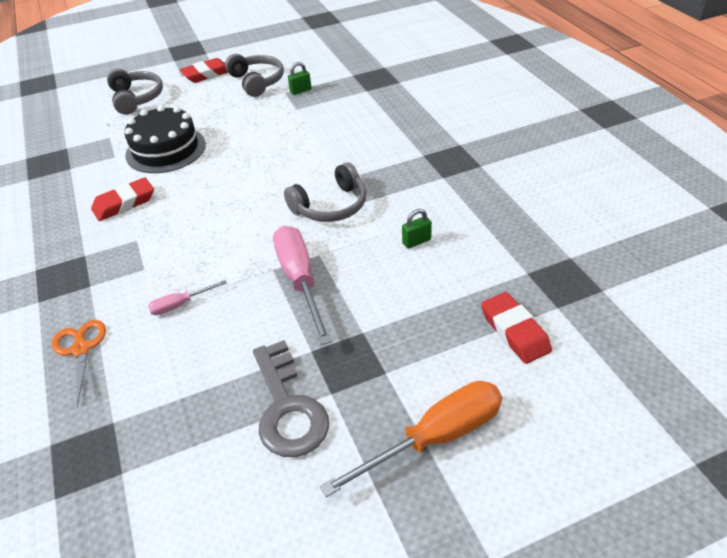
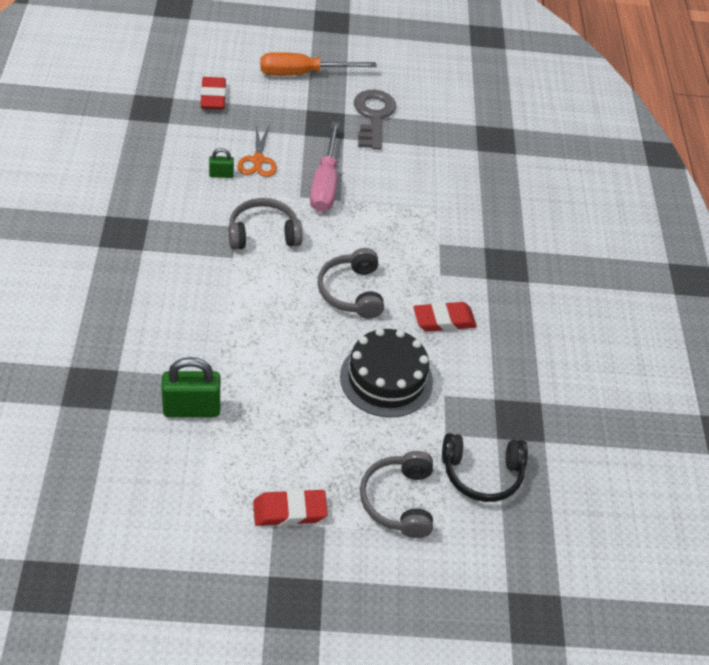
camera: 165 degrees left, 5 degrees up
orange scissors [52,320,106,407] -> orange scissors moved to [237,124,277,177]
pink screwdriver [148,280,227,315] -> none
grey headphones [225,54,284,97] -> grey headphones moved to [317,248,384,319]
green padlock [288,62,311,95] -> green padlock [161,357,220,417], size x1.96
none -> black headphones [442,433,528,502]

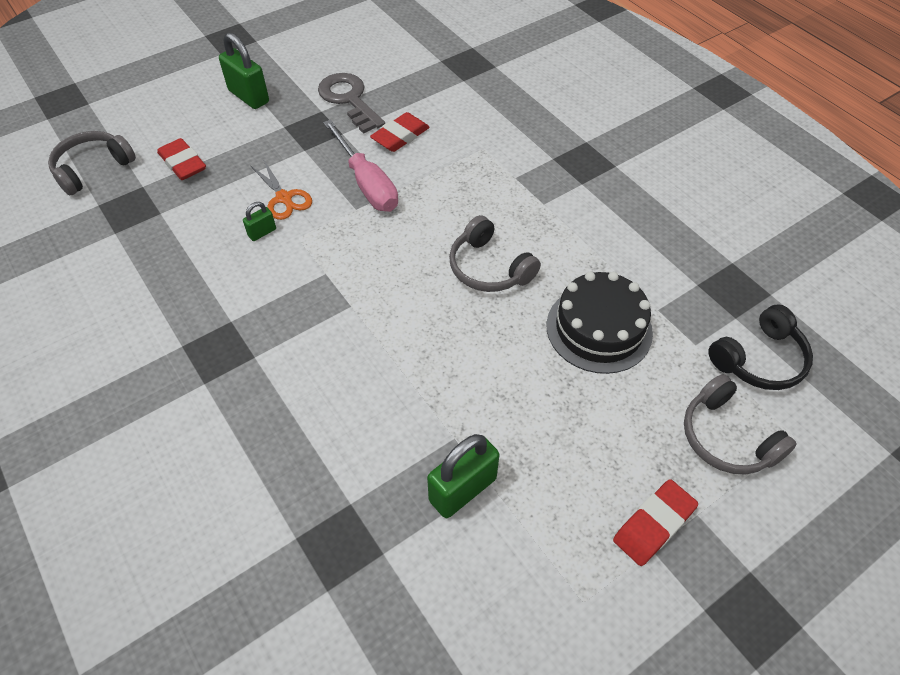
camera: 30 degrees left, 5 degrees up
grey headphones [229,198,303,250] -> grey headphones moved to [48,131,136,195]
orange screwdriver [260,52,377,76] -> green padlock [219,32,269,109]
red eraser [414,302,477,332] -> red eraser moved to [370,112,430,152]

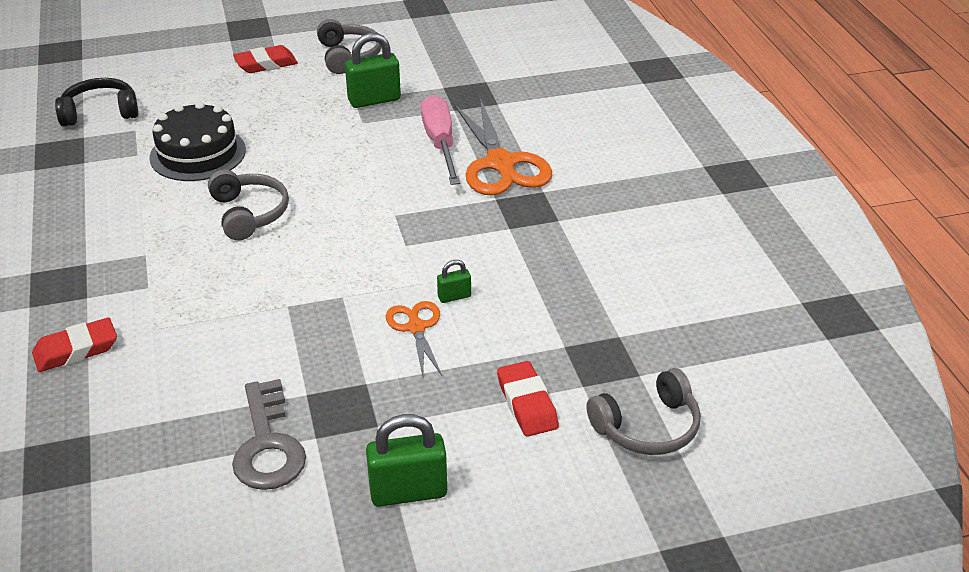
camera: 160 degrees left, 15 degrees down
green padlock [219,32,269,109] -> green padlock turned 75 degrees counterclockwise [366,414,447,507]
pink screwdriver [323,119,398,212] -> pink screwdriver moved to [421,95,460,185]
red eraser [370,112,430,152] -> red eraser moved to [32,318,117,372]
grey headphones [684,374,797,475] -> grey headphones moved to [317,19,382,74]
none -> orange scissors [454,98,552,195]

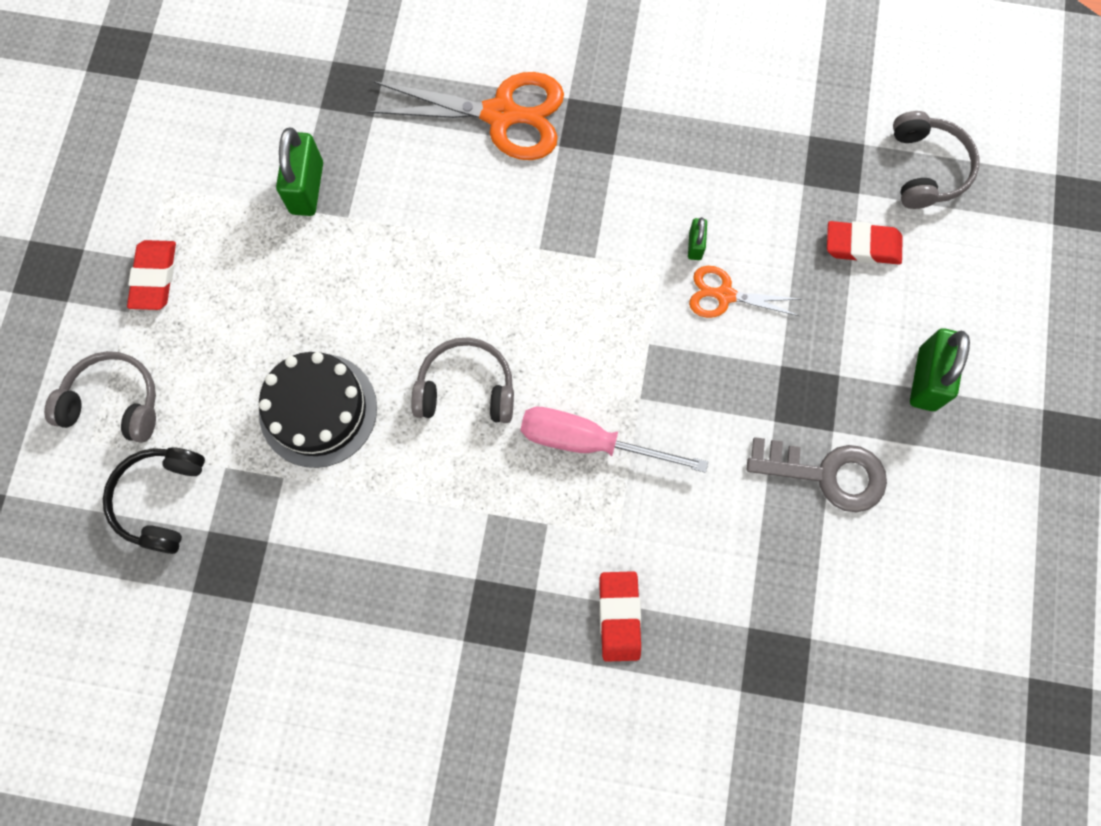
camera: 65 degrees left, 35 degrees up
grey headphones [317,19,382,74] -> grey headphones moved to [44,351,156,443]
pink screwdriver [421,95,460,185] -> pink screwdriver moved to [521,407,708,473]

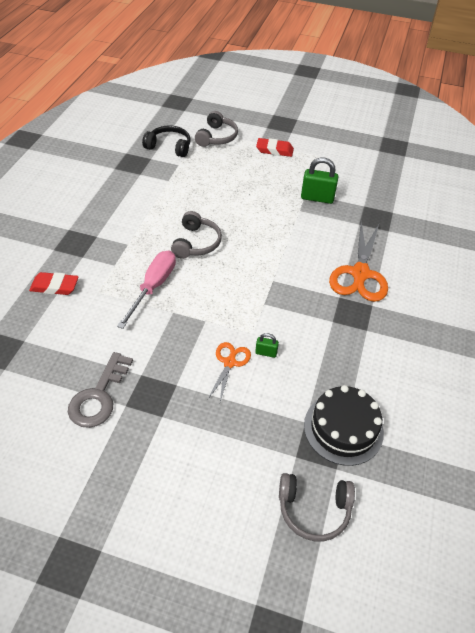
camera: 95 degrees right, 25 degrees down
black cake [259,352,377,468] -> black cake moved to [304,385,384,466]
red eraser [827,221,903,264] -> none
green padlock [910,328,970,411] -> none

